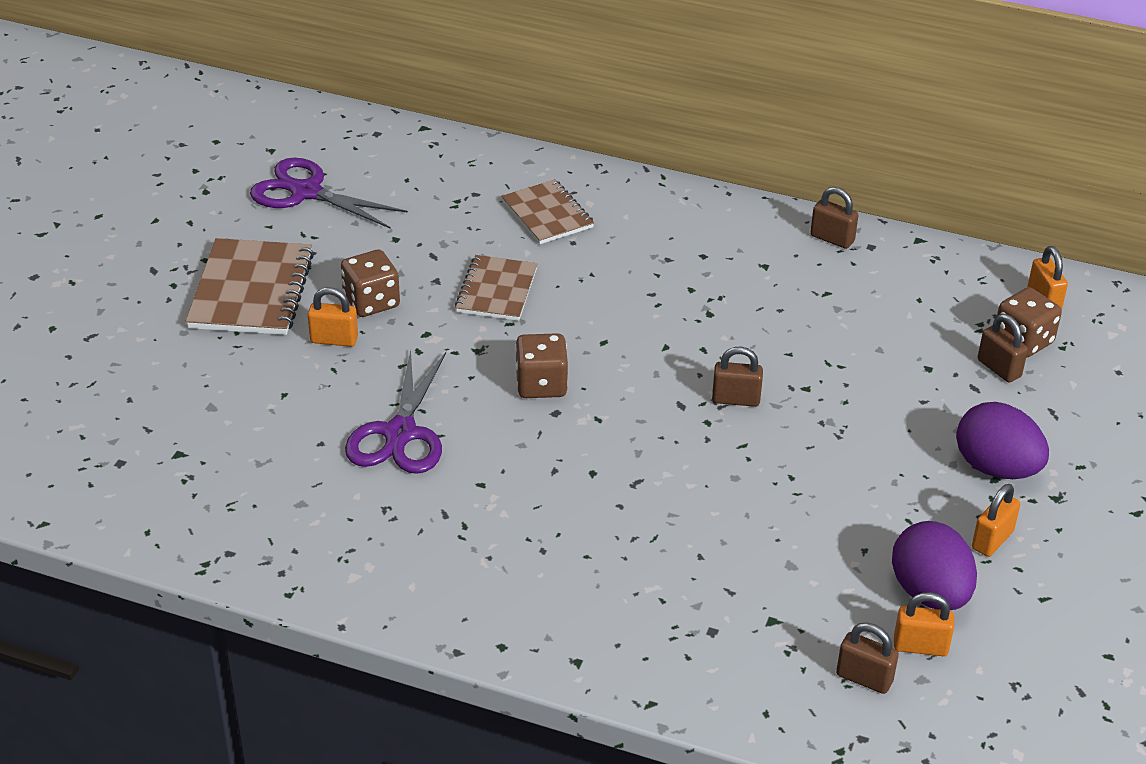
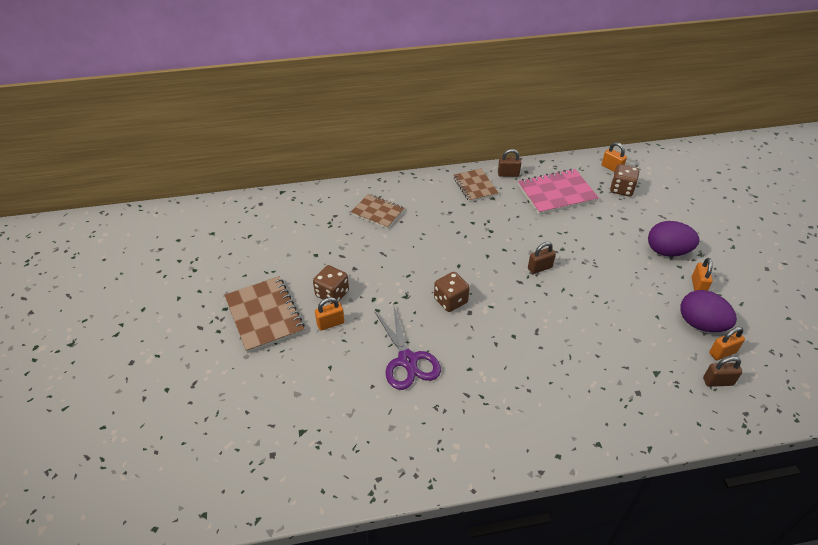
camera: 30 degrees left, 5 degrees up
purple scissors [250,158,408,228] -> none
brown notebook [455,255,538,321] -> brown notebook moved to [453,169,498,202]
brown padlock [978,314,1028,383] -> none
none -> pink notebook [518,169,599,215]

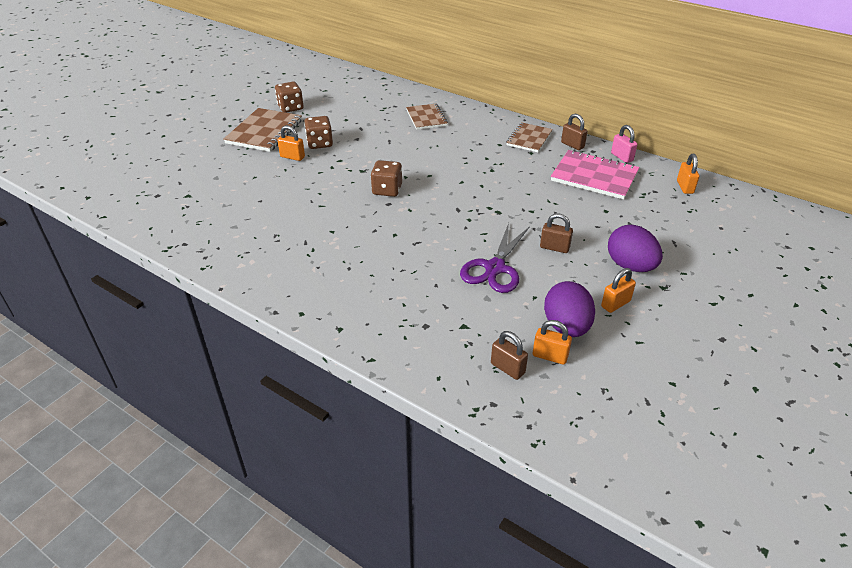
camera: 45 degrees right, 5 degrees down
purple scissors [374,307,441,390] -> purple scissors moved to [460,223,530,293]
brown padlock [528,242,556,274] -> brown padlock moved to [540,213,573,253]
brown dice [610,164,639,197] -> brown dice moved to [275,82,304,113]
none -> pink padlock [611,125,637,163]

